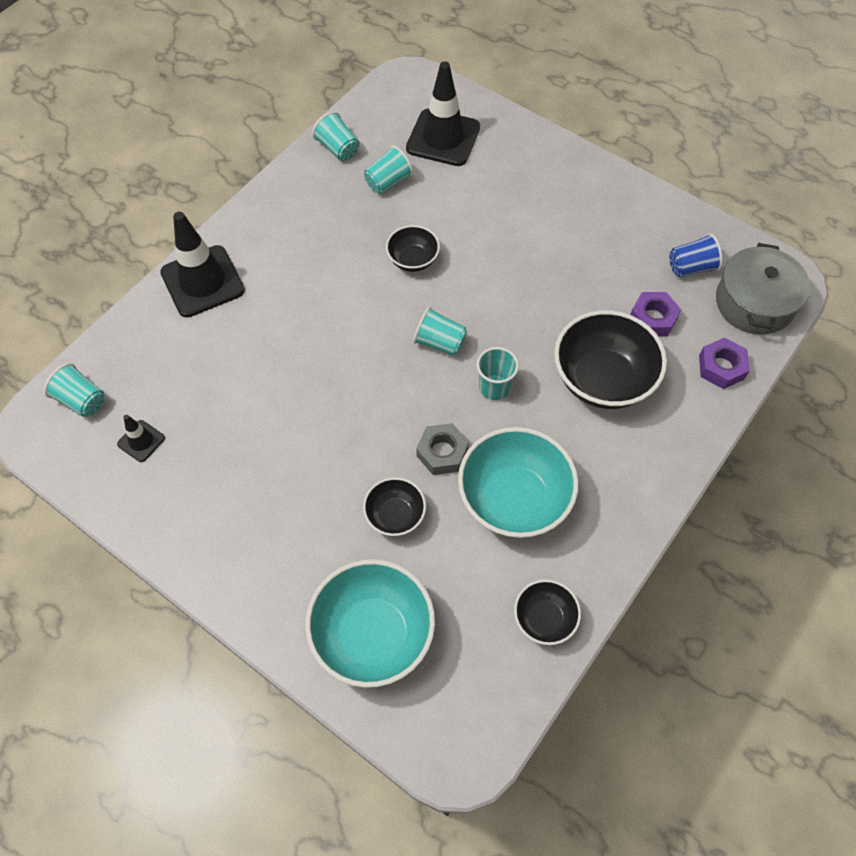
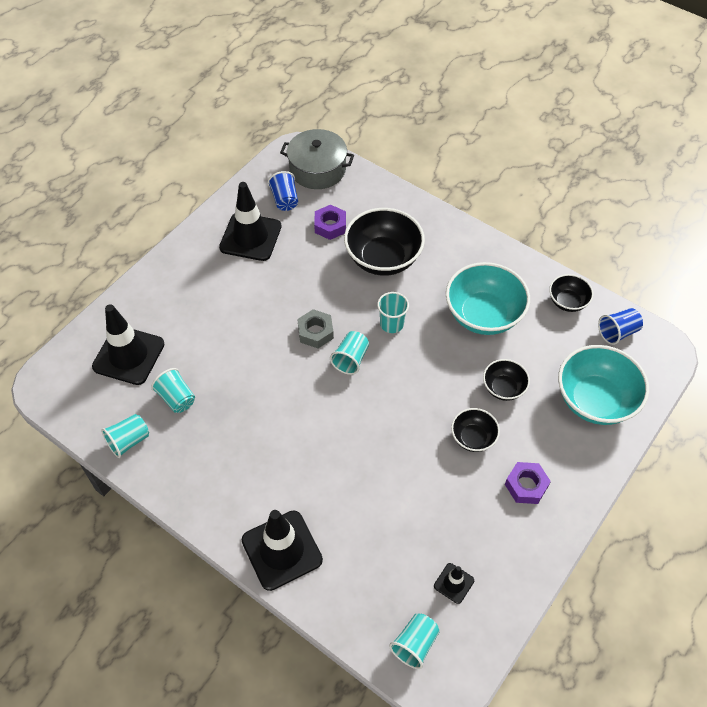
camera: 90 degrees left, 5 degrees down
black bowl [386,225,440,272] -> black bowl moved to [451,408,500,452]
grey nut [416,423,469,475] -> grey nut moved to [297,309,334,348]
purple nut [699,337,750,389] -> purple nut moved to [505,462,551,504]
none -> black traffic cone [219,182,282,261]
none -> blue cup [598,308,643,345]

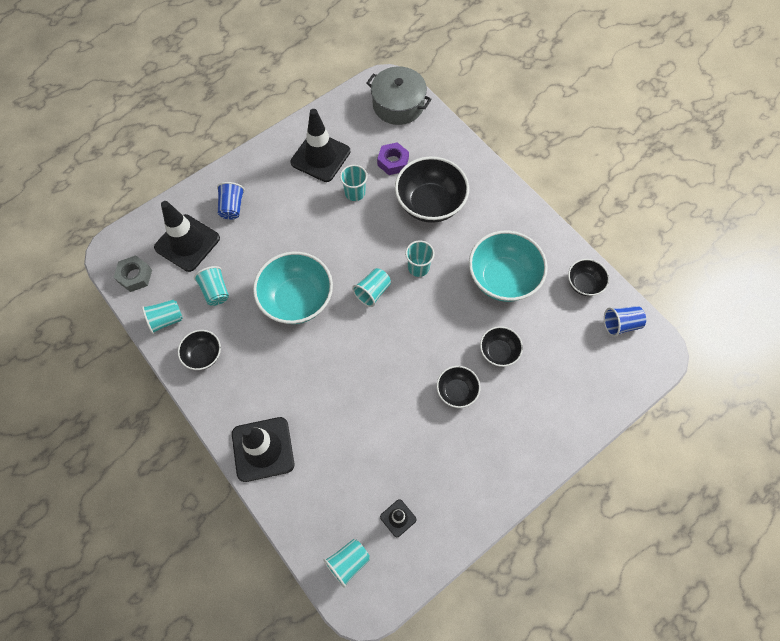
camera: 15 degrees right, 10 degrees up
blue cup [268,171,298,211] -> blue cup moved to [217,182,245,220]
grey nut [297,309,334,348] -> grey nut moved to [114,255,152,292]
purple nut [505,462,551,504] -> none
turquoise bowl [558,345,649,425] -> turquoise bowl moved to [253,252,333,324]
none -> black bowl [178,330,221,370]
none -> turquoise cup [340,165,368,201]

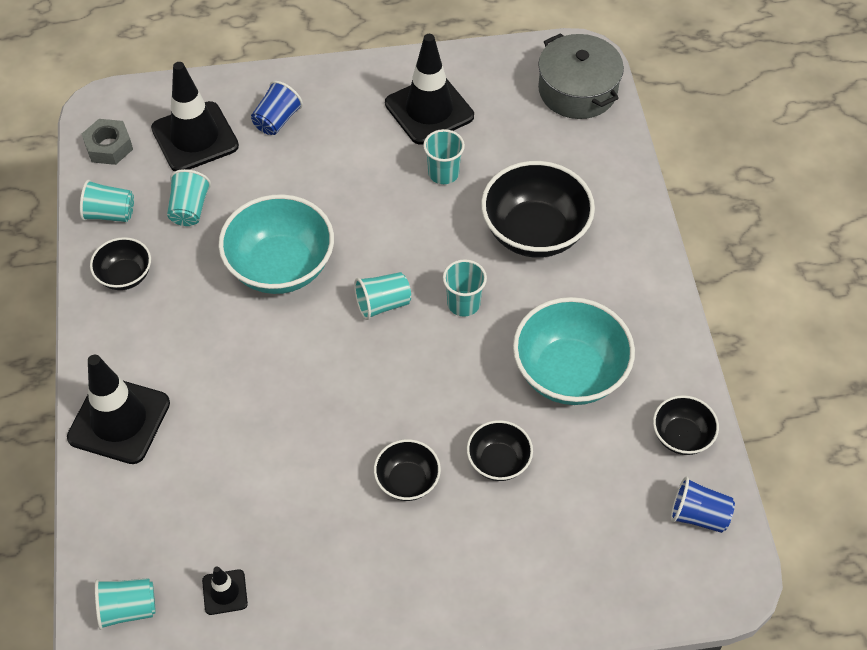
camera: 30 degrees right, 10 degrees down
purple nut [377,142,409,175] -> none

